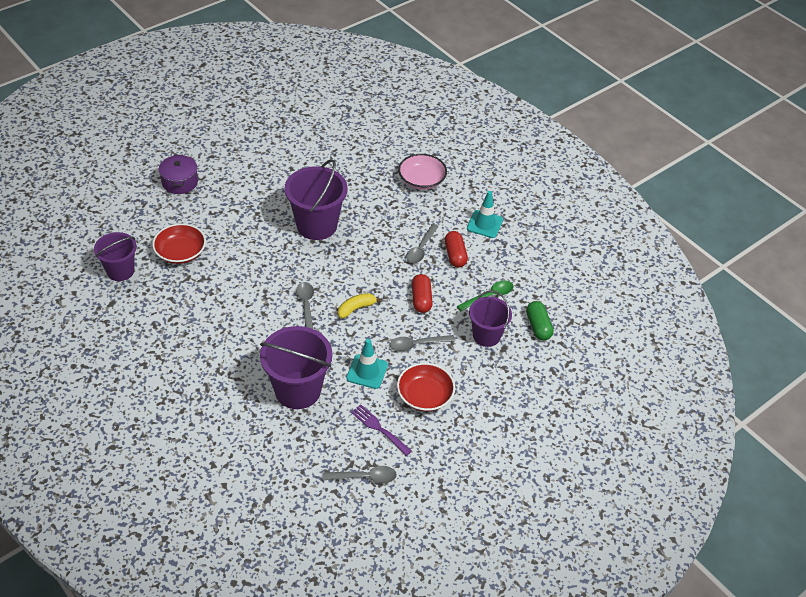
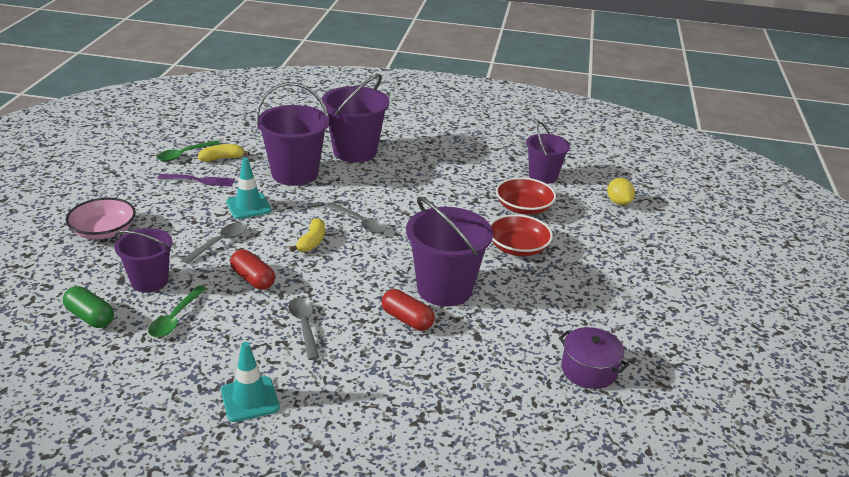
camera: 140 degrees right, 15 degrees down
purple pot [159,155,198,194] -> purple pot moved to [559,327,629,389]
grey spoon [322,466,397,483] -> green spoon [156,140,220,162]
red bowl [397,363,455,411] -> red bowl moved to [490,214,553,256]
pink bowl [398,154,447,190] -> pink bowl moved to [65,198,136,239]
red capsule [445,231,468,268] -> red capsule moved to [382,289,435,331]
none -> yellow banana [198,144,250,162]
none -> purple bucket [322,74,390,163]
none -> yellow lemon [607,178,635,205]

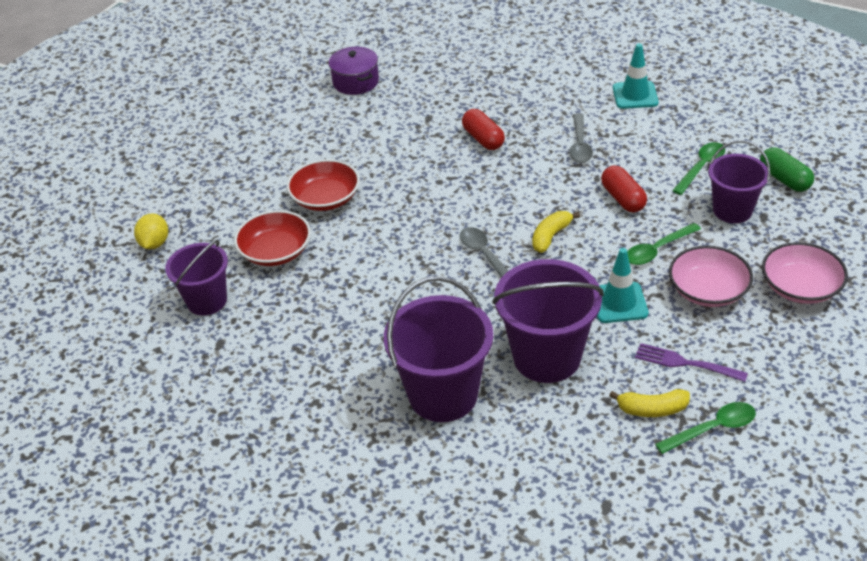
camera: 155 degrees left, 10 degrees up
grey spoon [181,222,247,264] -> green spoon [627,223,701,265]
purple bucket [406,197,493,306] -> none
none -> pink bowl [669,246,753,307]

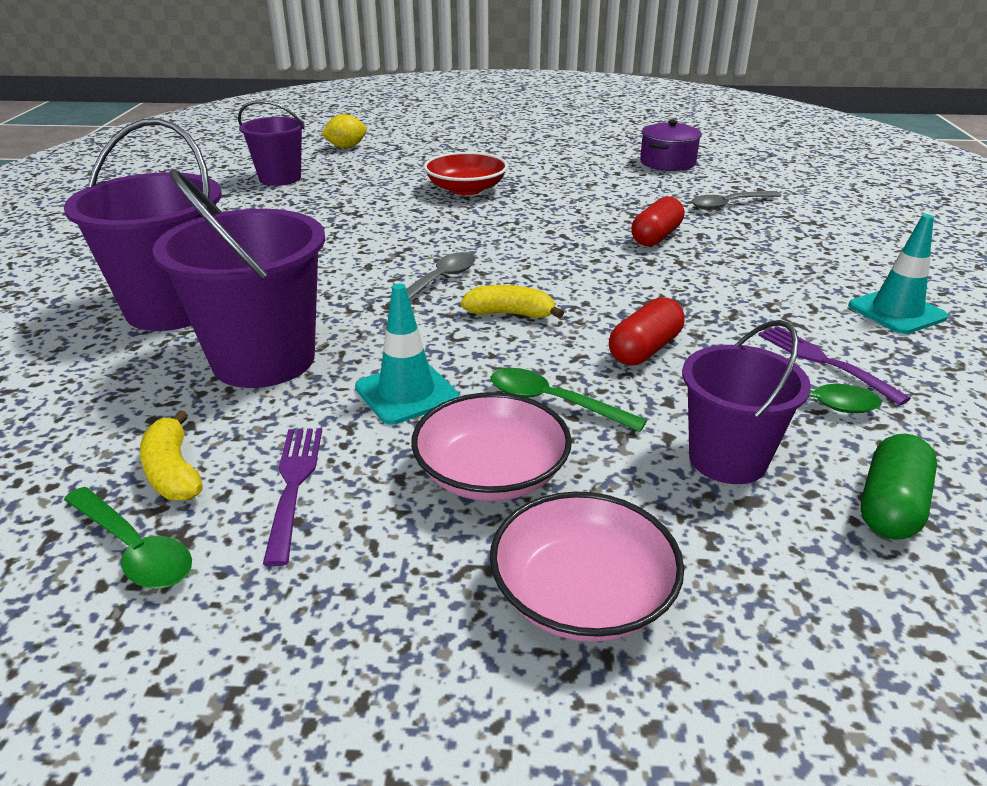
camera: 60 degrees right, 10 degrees down
red bowl [234,210,311,266] -> none
grey spoon [569,113,593,163] -> grey spoon moved to [691,191,782,210]
none -> purple fork [758,326,911,405]

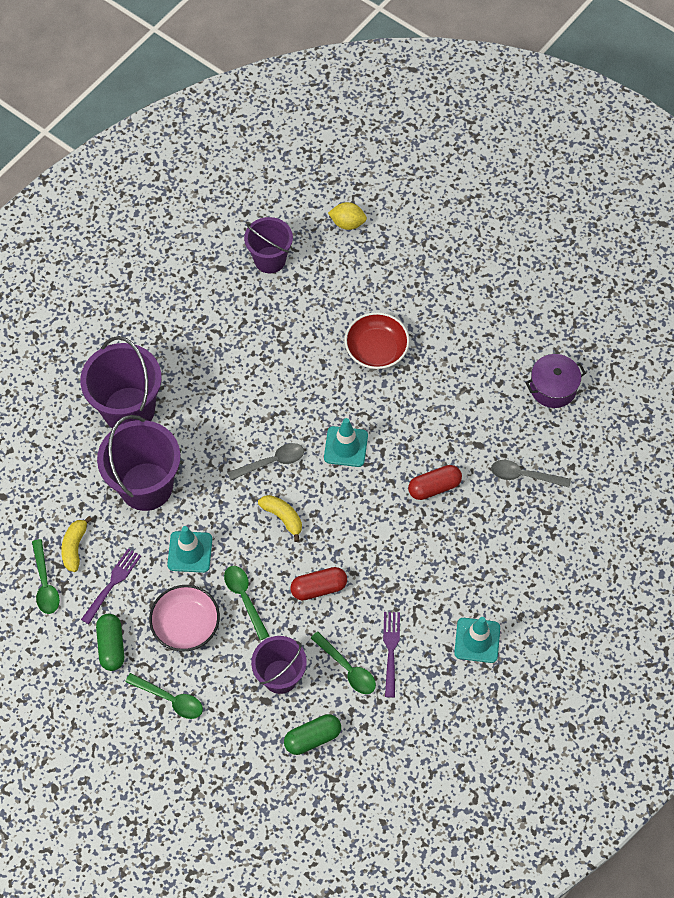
camera: 35 degrees right, 30 degrees up
pink bowl [490,492,684,642] -> green spoon [125,673,203,719]
none -> green capsule [96,614,124,671]
none -> turquoise traffic cone [324,418,368,467]

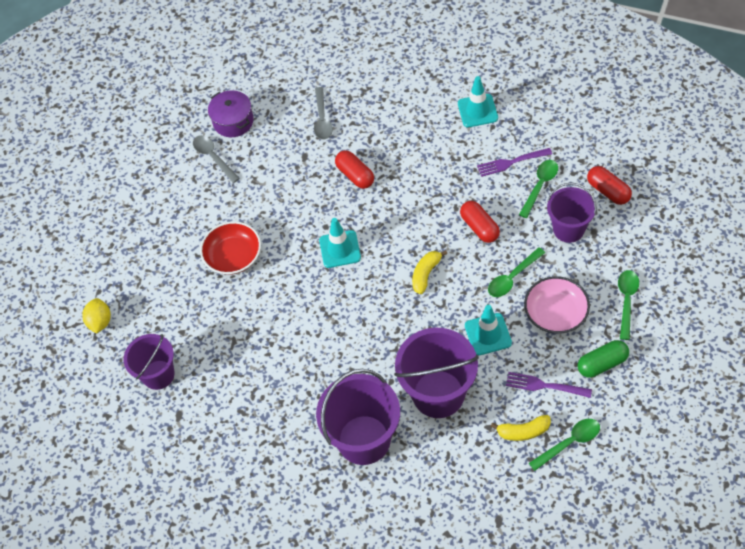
camera: 100 degrees left, 5 degrees down
grey spoon [227,443,304,480] -> grey spoon moved to [193,135,240,183]
green capsule [284,714,341,755] -> red capsule [587,166,632,205]

